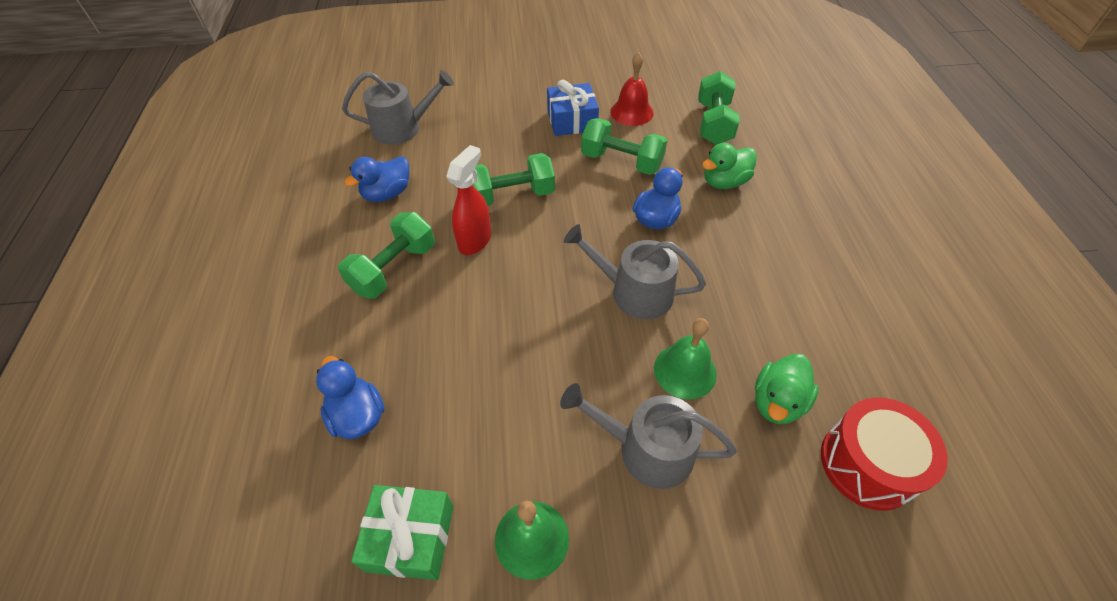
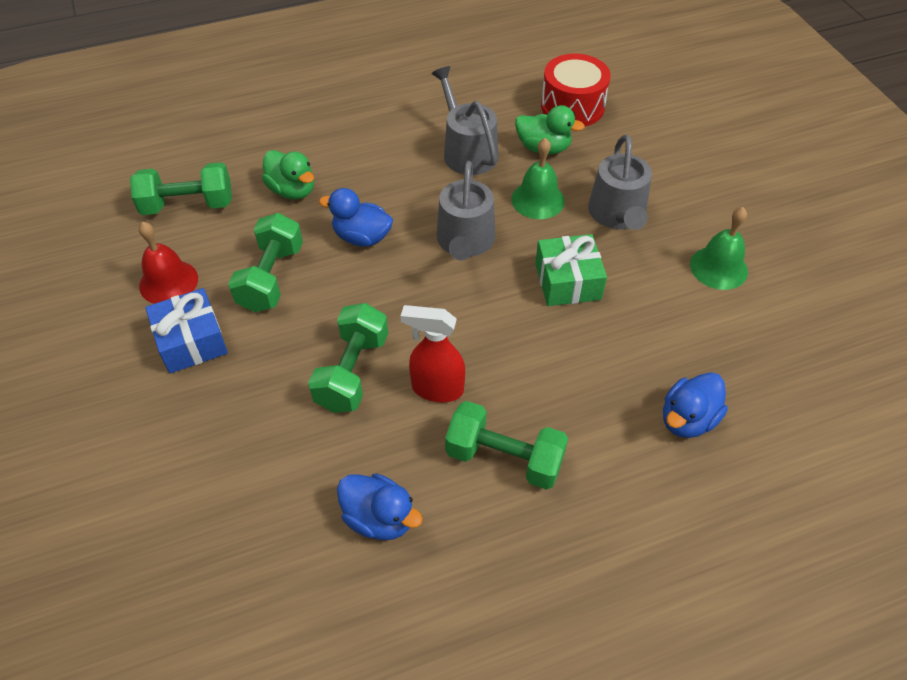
camera: 105 degrees left, 0 degrees up
grey watering can [342,70,454,145] -> grey watering can moved to [431,66,498,175]
green gift [351,485,454,580] -> green gift moved to [535,234,607,306]
green dumbbell [473,153,555,206] -> green dumbbell turned 45 degrees clockwise [308,303,388,413]

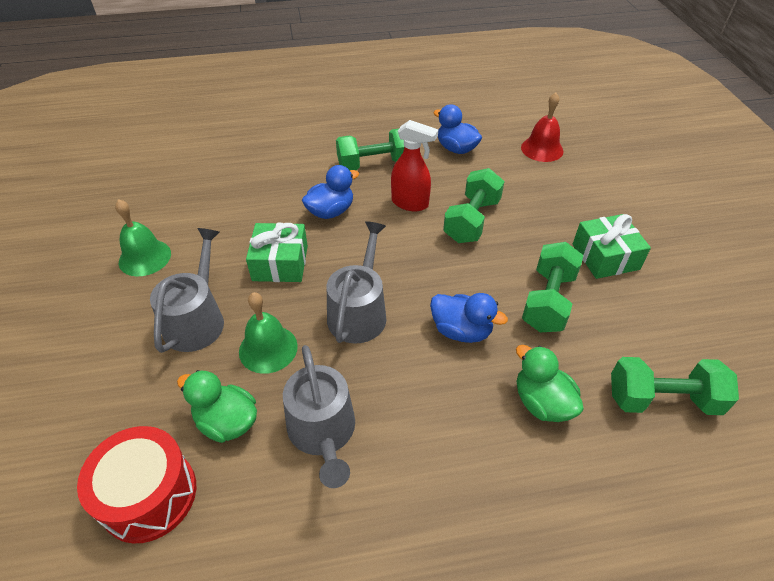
camera: 170 degrees left, 5 degrees down
red bell [139,222,198,304] -> red bell moved to [521,93,563,162]
blue gift [145,288,228,373] -> green gift [573,214,651,279]
green dumbbell [445,401,568,490] -> green dumbbell turned 45 degrees counterclockwise [336,129,405,170]
blue duck [663,372,728,438] -> blue duck moved to [302,165,359,219]

